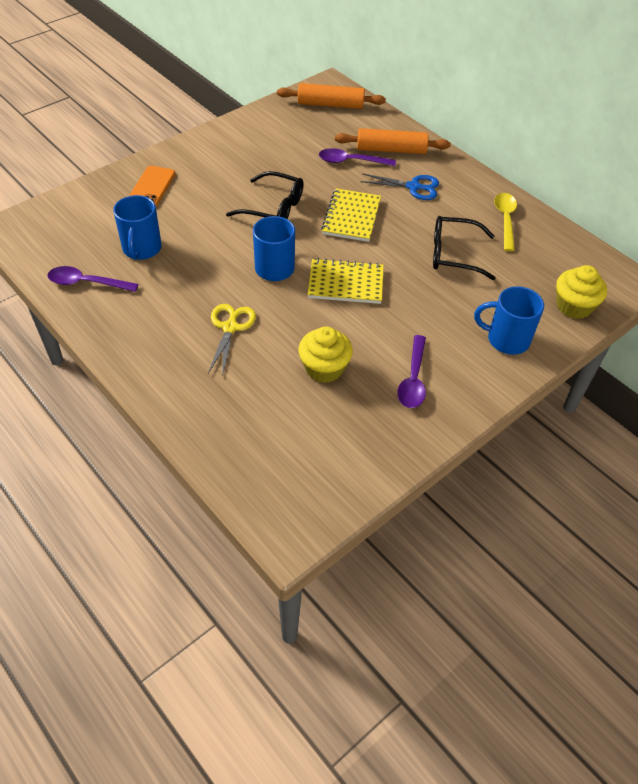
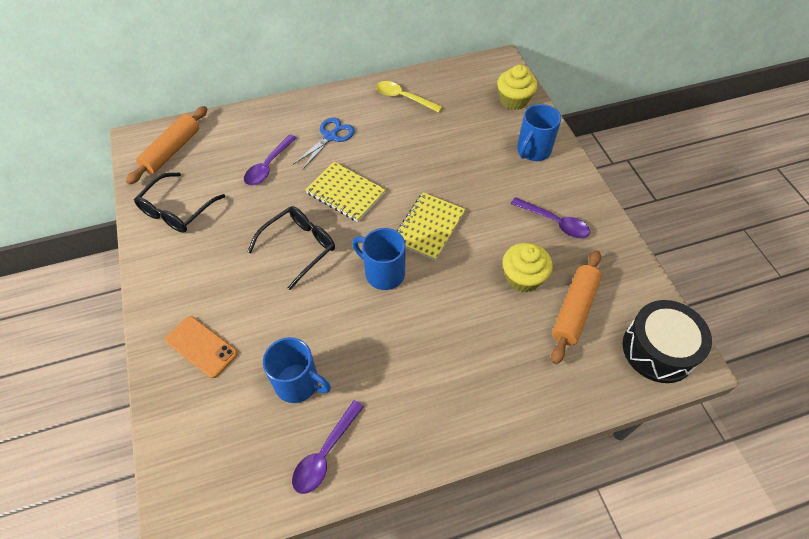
camera: 65 degrees left, 5 degrees up
yellow scissors [208,304,256,377] -> none
orange rolling pin [335,128,451,154] -> orange rolling pin moved to [551,250,602,364]
black glasses [433,216,496,280] -> black glasses moved to [134,173,225,233]
none -> black drum [623,300,712,383]

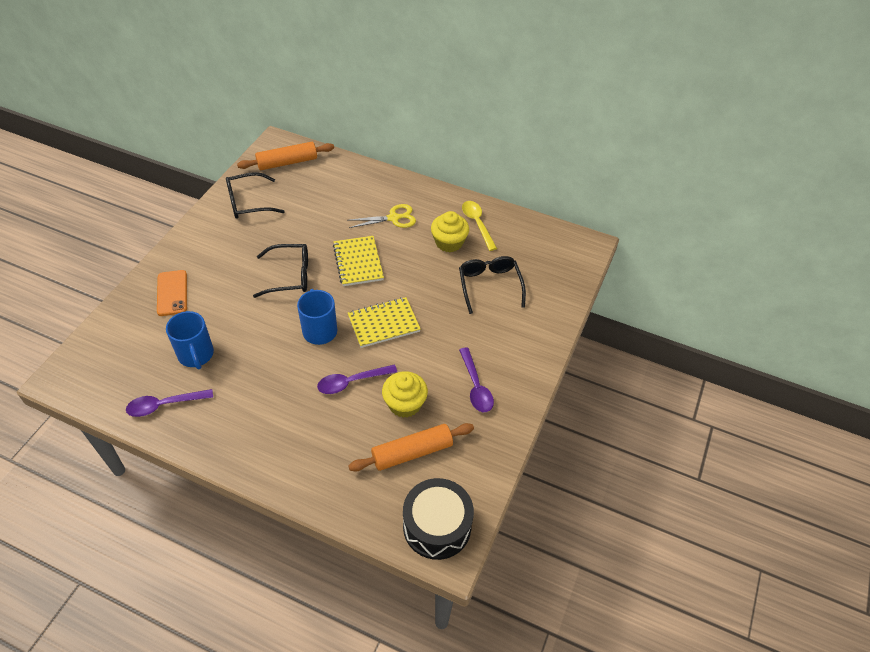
camera: 40 degrees right, 5 degrees down
purple spoon [244,134,297,185] -> purple spoon moved to [317,365,397,394]
blue scissors [293,117,355,170] -> yellow scissors [349,204,416,228]
yellow cupcake [497,65,537,110] -> yellow cupcake moved to [431,211,469,253]
blue mug [517,104,561,161] -> none
none -> black glasses [459,256,526,314]

